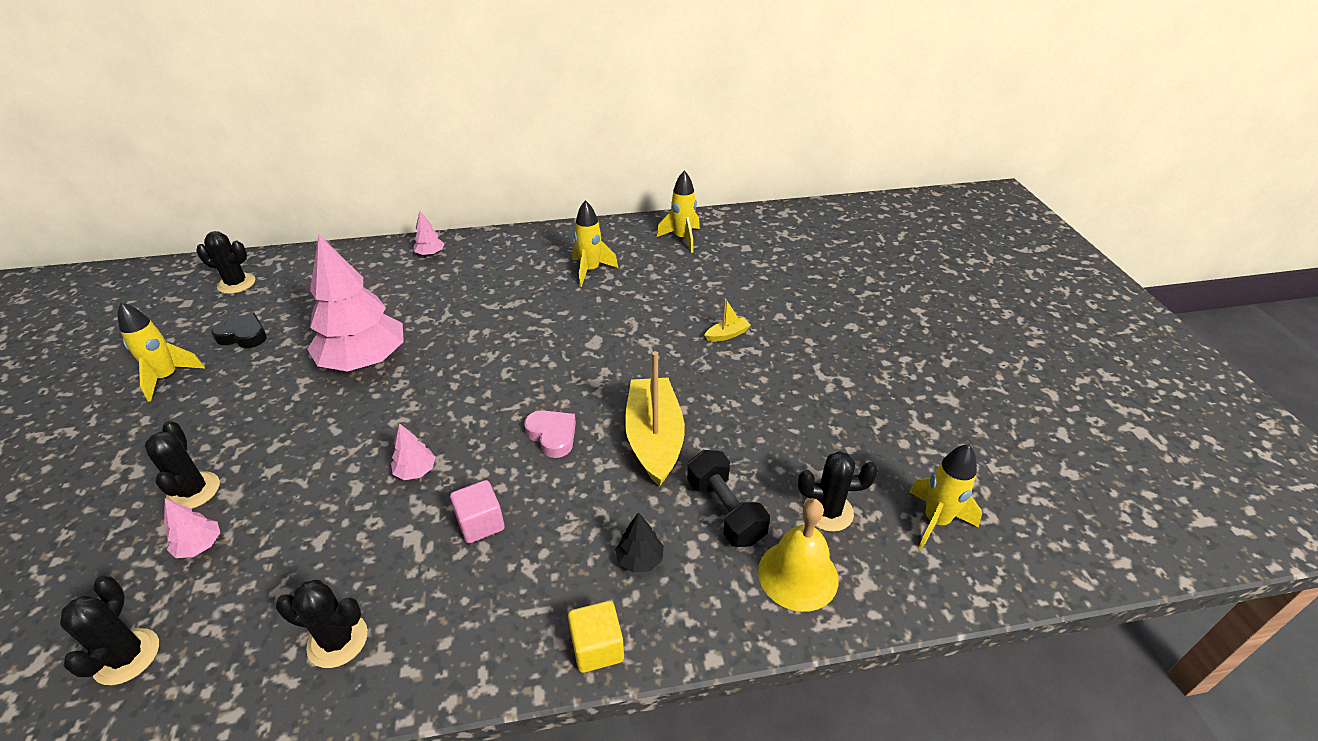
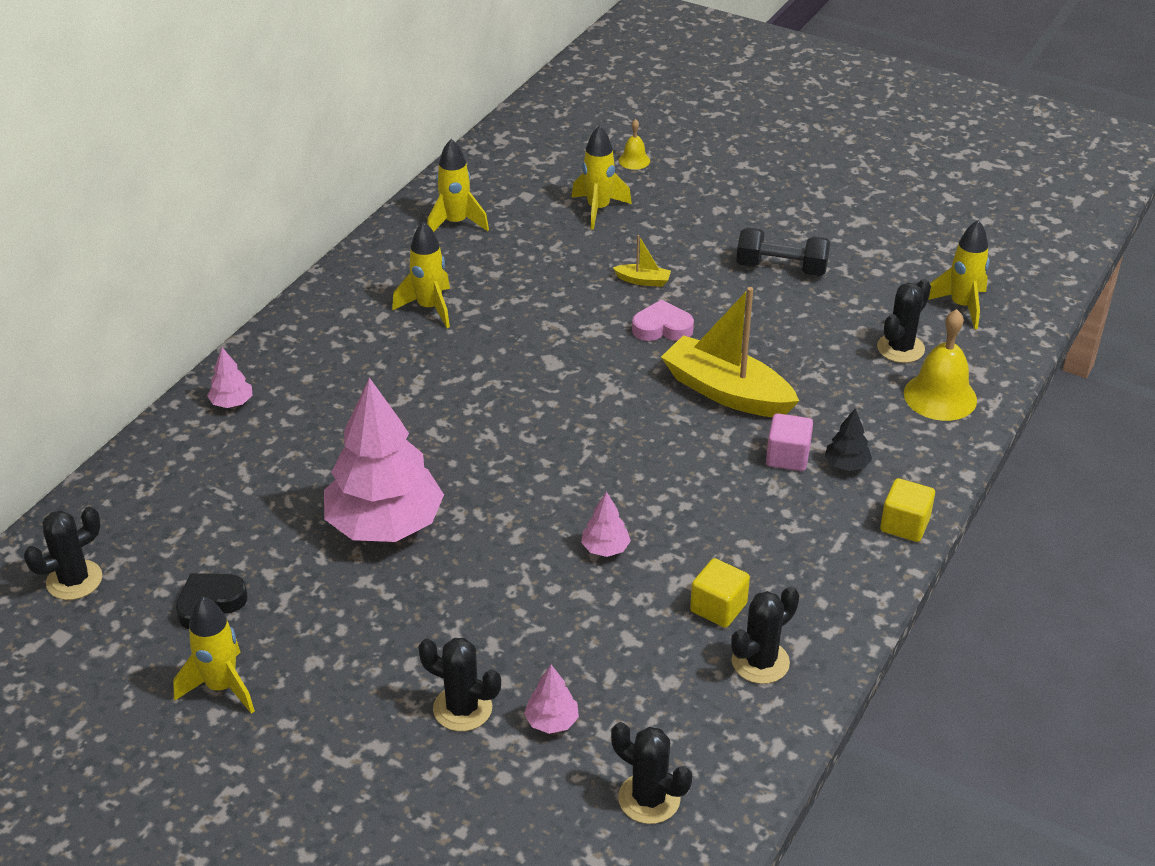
camera: 50 degrees left, 0 degrees up
pink cube [450,480,505,543] -> pink cube moved to [766,413,813,471]
pink heart [524,410,576,458] -> pink heart moved to [632,299,694,341]
black dumbbell [687,450,770,547] -> black dumbbell moved to [736,227,830,276]
yellow boat [704,299,751,342] -> yellow boat turned 90 degrees clockwise [613,235,671,287]
none -> yellow rocket [571,125,632,230]
none -> yellow bell [619,119,650,170]
none -> yellow cube [690,558,750,628]

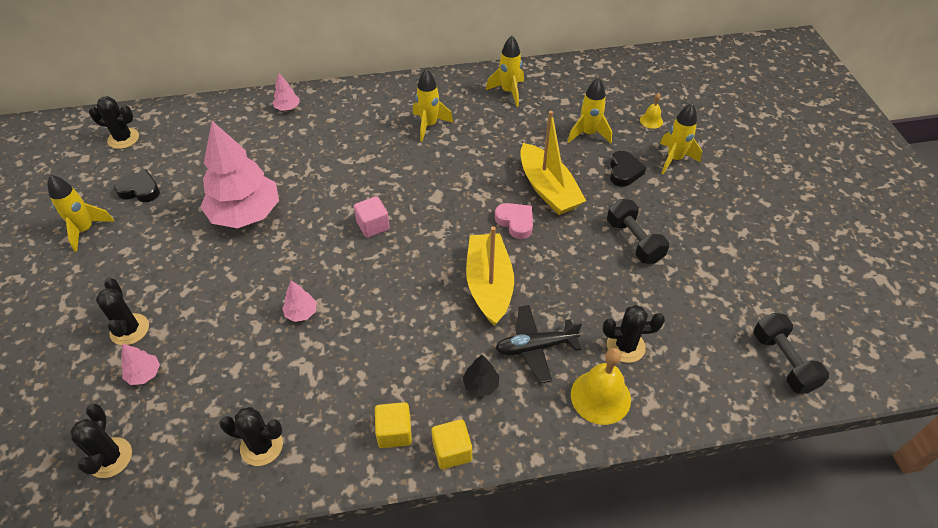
camera: 50 degrees right, 10 degrees up
yellow boat [613,235,671,287] -> yellow boat [520,111,586,215], size x2.34
yellow cube [690,558,750,628] -> yellow cube moved to [375,402,412,448]
pink cube [766,413,813,471] -> pink cube moved to [354,196,390,238]
yellow rocket [928,220,990,329] -> yellow rocket moved to [660,103,702,174]
none -> black plane [495,305,582,383]
none -> black heart [610,151,646,187]
none -> black dumbbell [754,313,829,394]

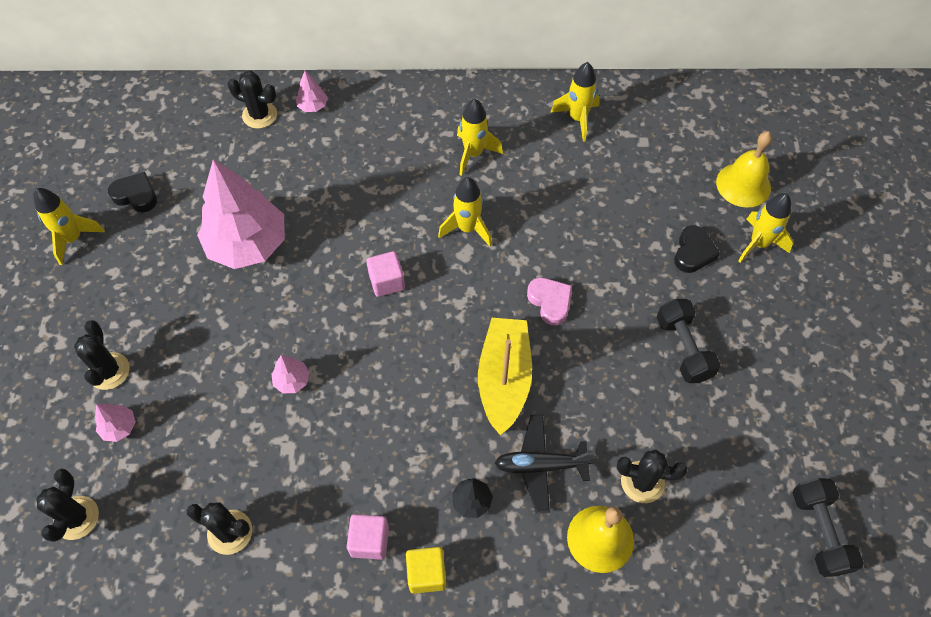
camera: 10 degrees right, 10 degrees up
black cactus [89,96,139,149] -> black cactus moved to [228,71,277,129]
yellow cube [375,402,412,448] -> pink cube [347,514,389,560]
yellow boat [520,111,586,215] -> none
yellow rocket [568,77,612,143] -> yellow rocket moved to [438,177,492,247]
yellow bell [640,93,663,129] -> yellow bell [716,131,772,208], size x1.93

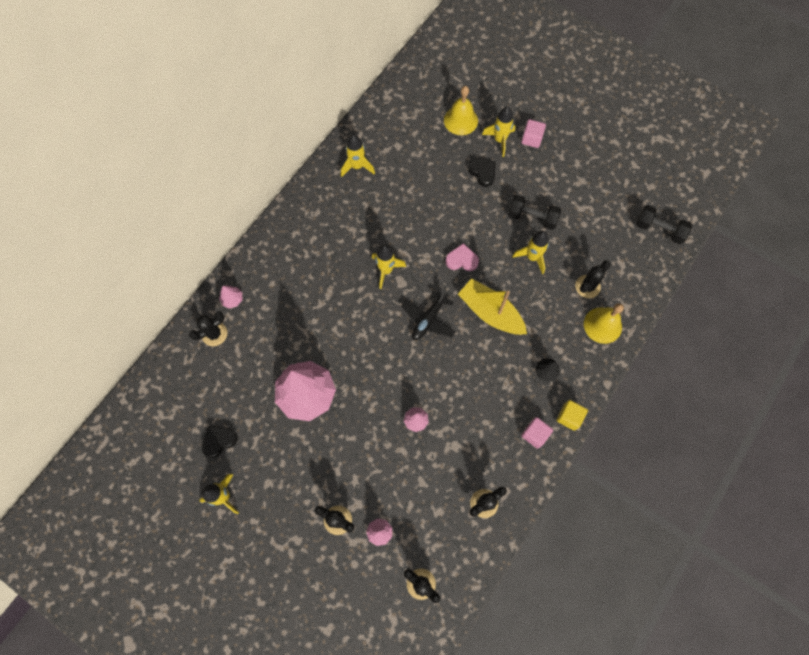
camera: 55 degrees left, 10 degrees up
pink cube [366,251,405,297] -> pink cube moved to [521,119,546,148]
yellow rocket [457,98,503,176] -> yellow rocket moved to [512,231,549,274]
black plane [495,415,595,513] -> black plane moved to [401,289,456,340]

